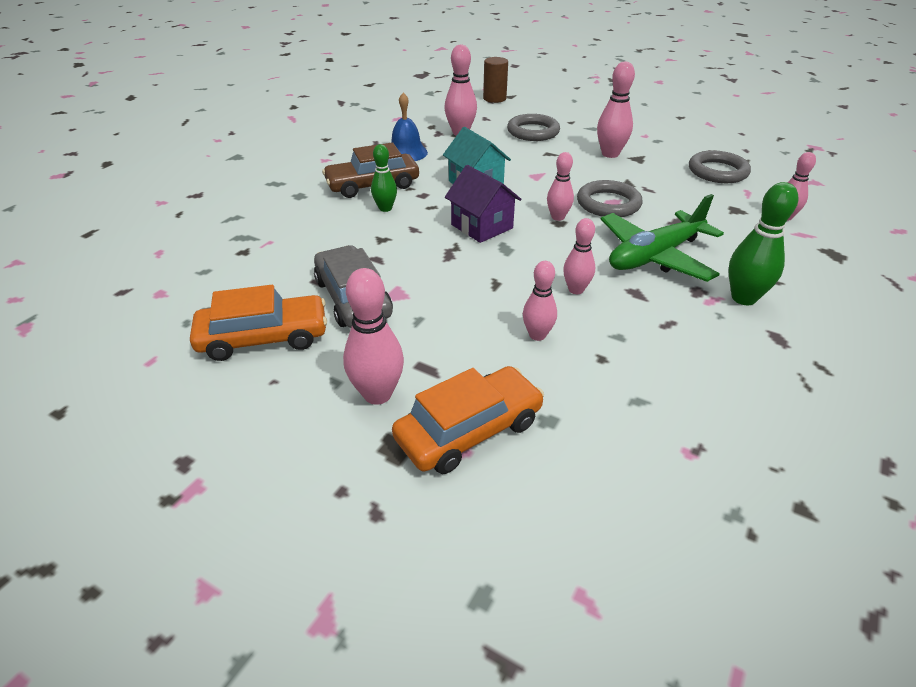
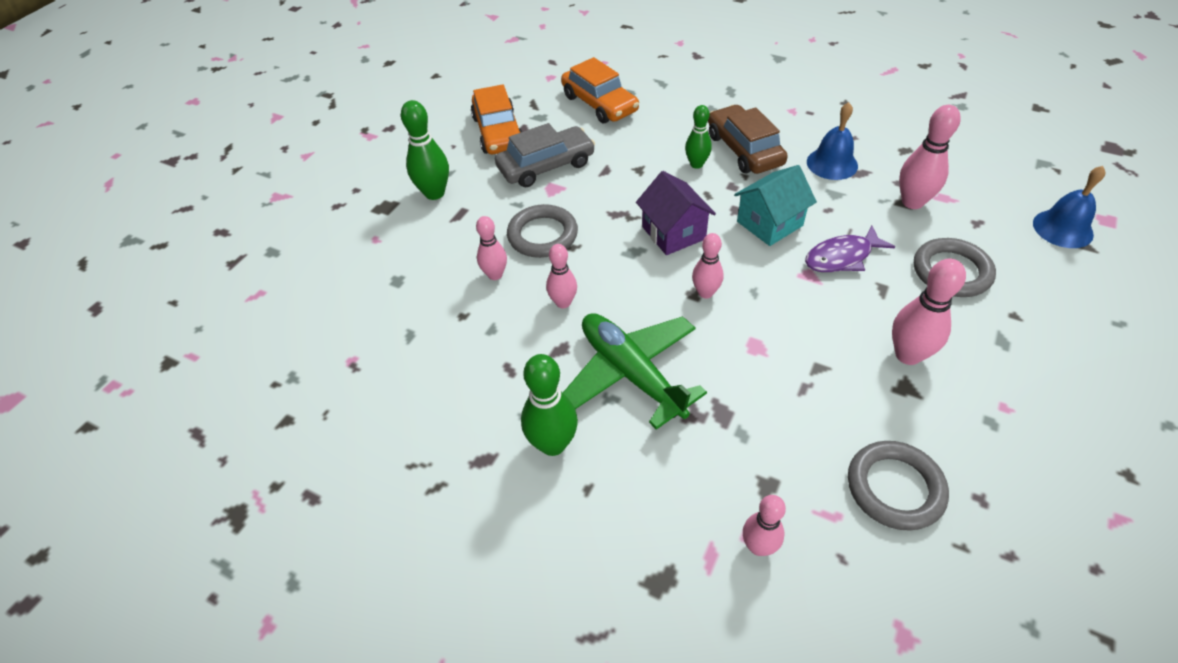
camera: 90 degrees right, 10 degrees up
pink bowling pin [343,268,404,405] -> green bowling pin [401,100,449,200]
orange car [392,366,544,474] -> orange car moved to [561,57,639,123]
purple house [445,165,521,243] -> purple house turned 75 degrees counterclockwise [636,171,716,255]
brown cylinder [483,57,508,103] -> blue bell [1033,166,1105,248]
grey ring [577,180,643,217] -> grey ring moved to [507,204,578,258]
none -> purple fish [805,225,895,272]

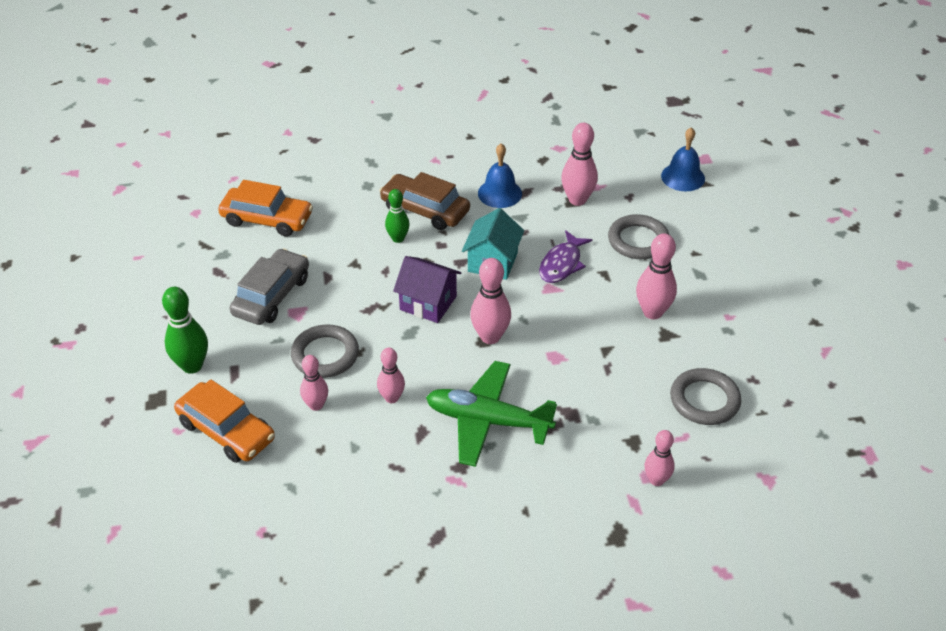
camera: 40 degrees left, 5 degrees down
orange car [471,84,522,154] -> orange car moved to [174,379,275,463]
green bowling pin [521,354,578,456] -> none
pink bowling pin [692,233,724,298] -> pink bowling pin [470,258,511,344], size x1.53

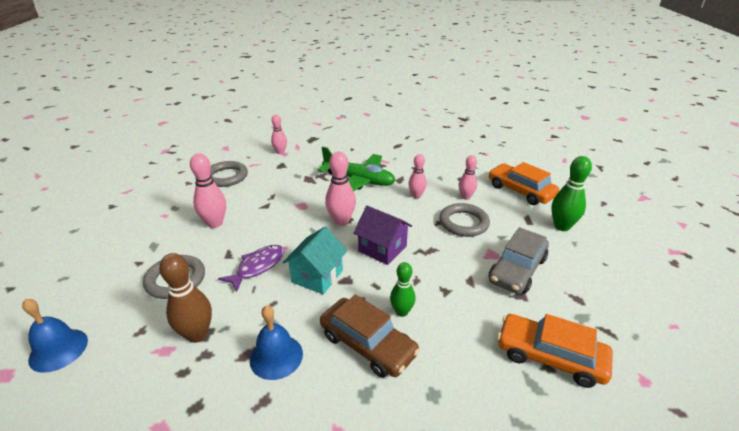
camera: 170 degrees left, 10 degrees down
pink bowling pin [561,123,598,206] -> brown bowling pin [159,253,212,343]

